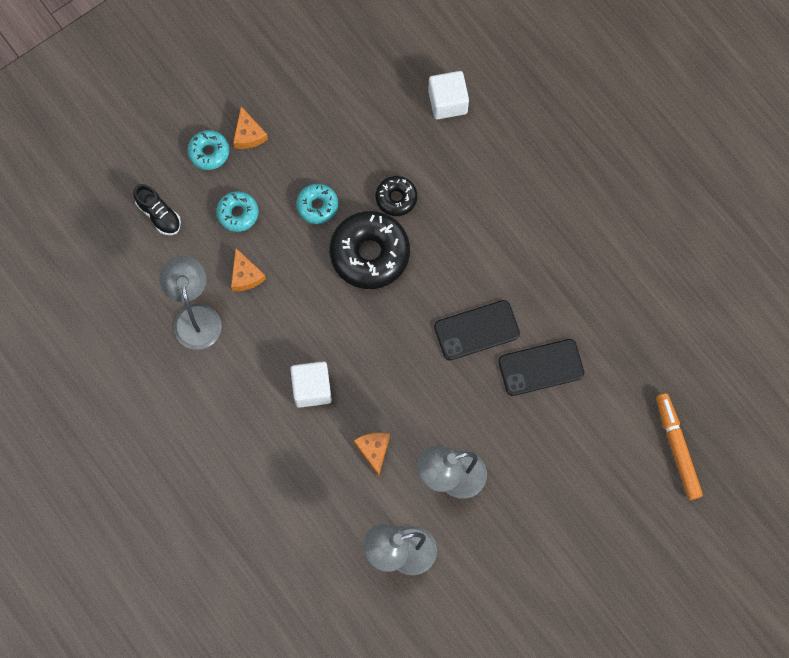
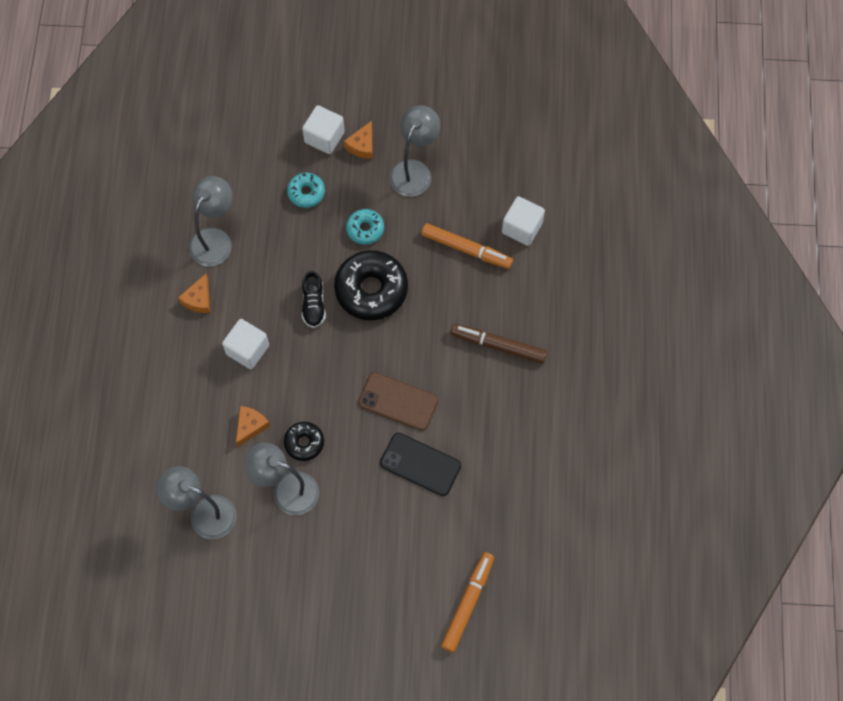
camera: 40 degrees right, 5 degrees down
black shoe [133,184,181,235] -> black shoe moved to [302,271,326,328]
turquoise donut [188,130,229,170] -> white cube [302,105,345,154]
orange cheese [231,248,266,291] -> orange cheese moved to [178,274,210,313]
black donut [376,176,417,216] -> black donut moved to [284,422,324,461]
black phone [434,300,520,360] -> brown phone [358,372,438,431]
none -> grey lamp [389,105,441,197]
none -> orange marker [421,223,513,269]
none -> brown marker [450,324,547,363]

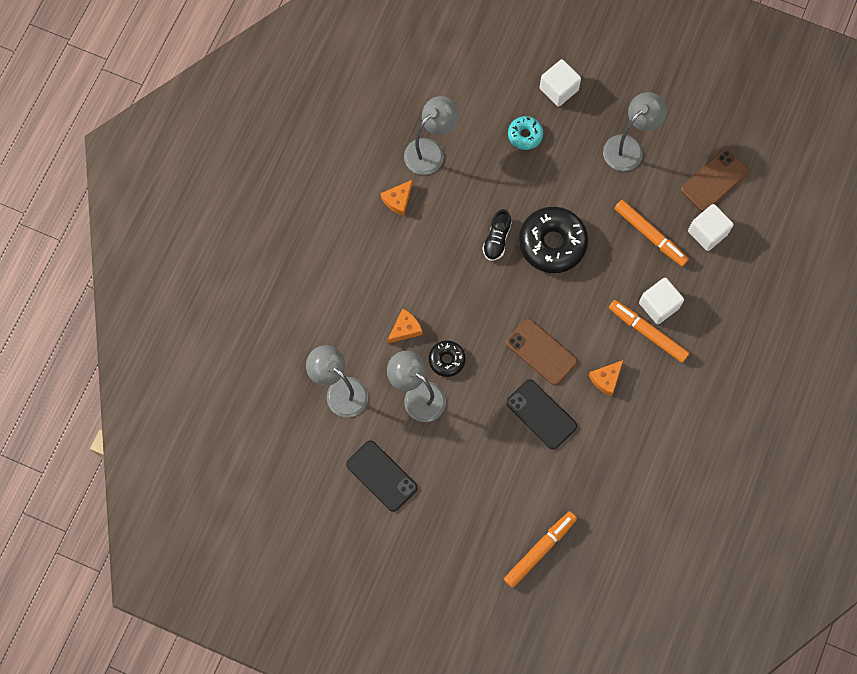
camera: 20 degrees right, 5 degrees up
white cube [222,319,269,369] -> white cube moved to [639,278,684,324]
orange cheese [344,121,373,159] -> orange cheese moved to [589,360,623,396]
turquoise donut [346,209,384,245] -> none
brown marker [450,324,547,363] -> orange marker [609,300,689,363]
none -> black phone [346,440,418,512]
none -> brown phone [681,149,749,212]

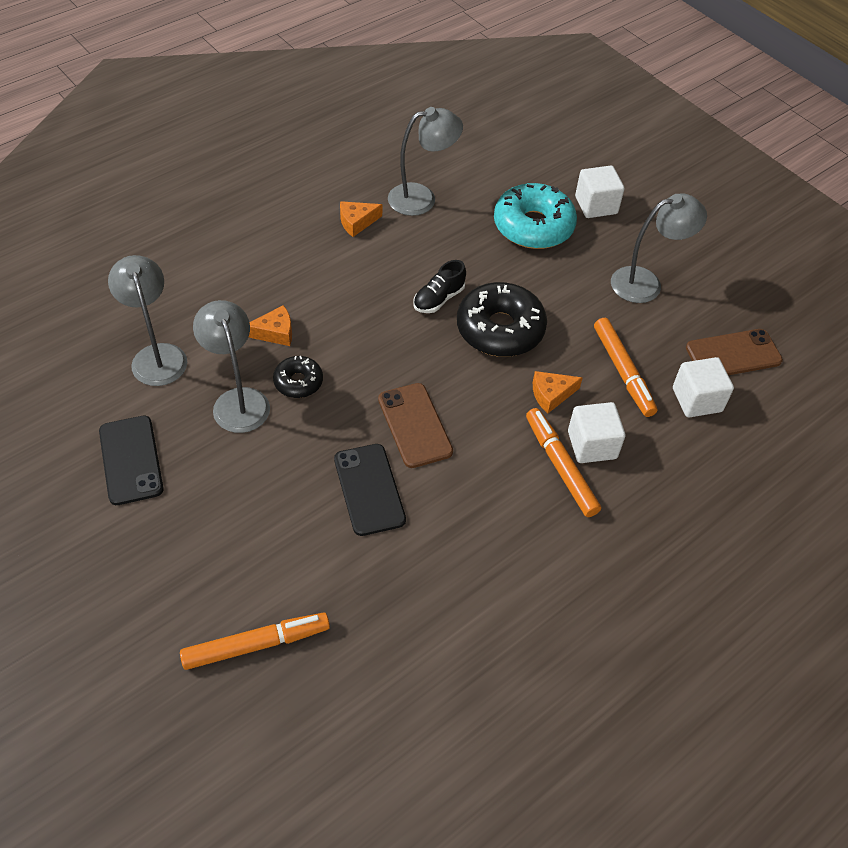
camera: 25 degrees right, 20 degrees down
turquoise donut [508,116,543,150] -> turquoise donut [494,183,577,249], size x1.90
orange cheese [589,360,623,396] -> orange cheese moved to [533,371,583,414]

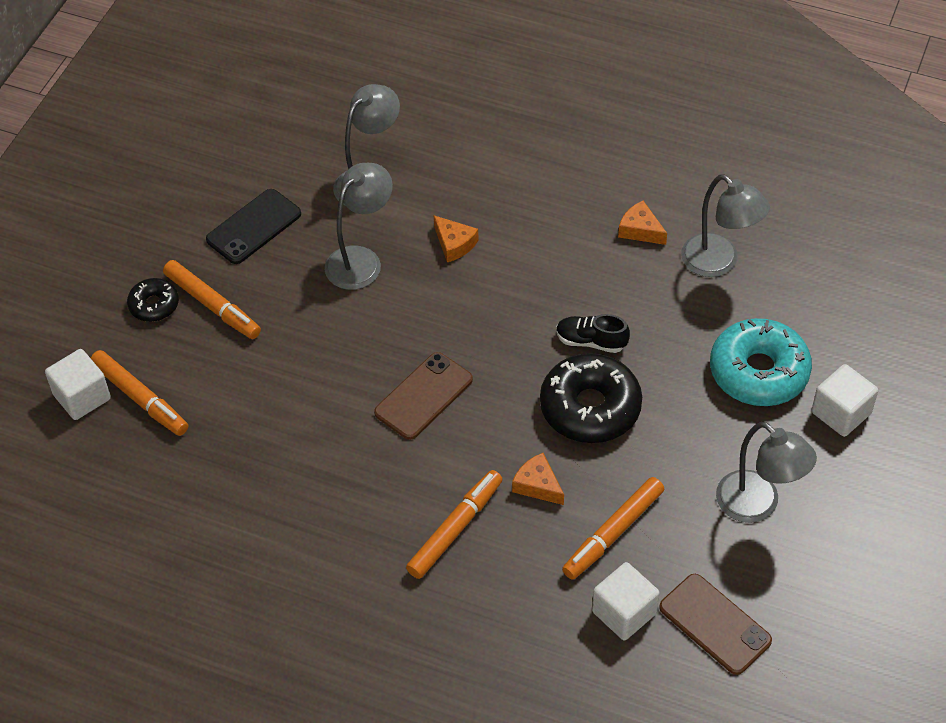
camera: 65 degrees right, 0 degrees up
black donut [273,356,323,398] -> black donut moved to [127,278,179,322]
black phone [334,444,406,536] -> none
white cube [568,402,625,463] -> white cube moved to [45,349,111,420]
none -> orange marker [163,260,261,339]

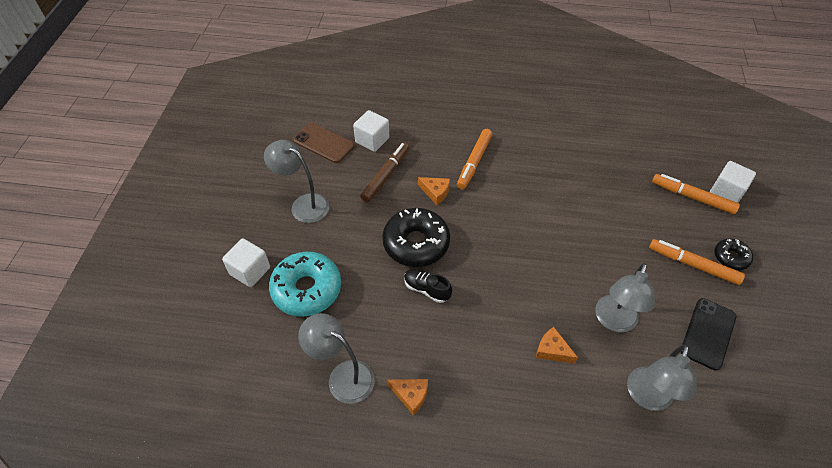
camera: 165 degrees right, 0 degrees up
brown phone [374,352,473,440] -> none
black shoe [556,314,630,353] -> black shoe turned 150 degrees counterclockwise [404,269,452,303]
orange marker [562,477,664,580] -> brown marker [360,142,409,202]

